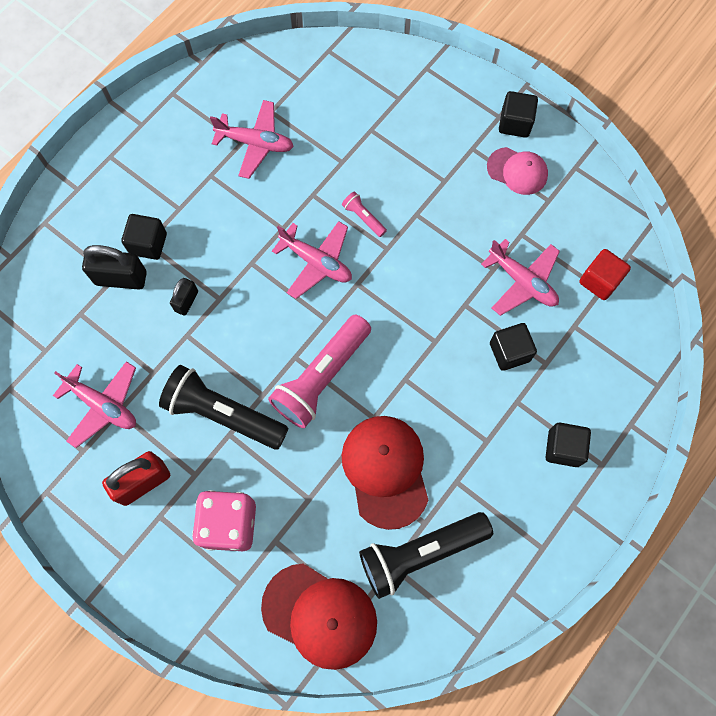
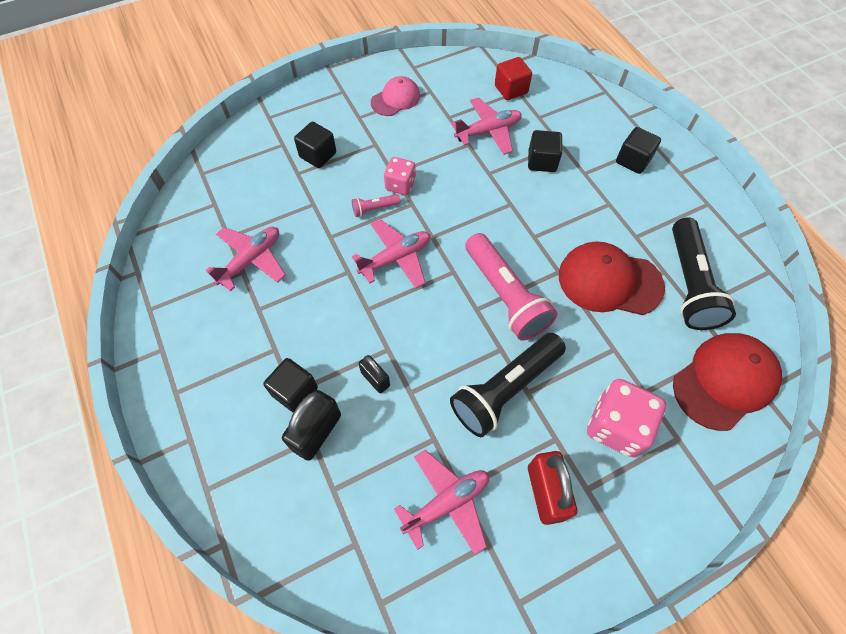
camera: 65 degrees left, 10 degrees down
black cube [499,91,538,138] -> black cube moved to [294,122,336,168]
none -> pink dice [384,157,416,195]

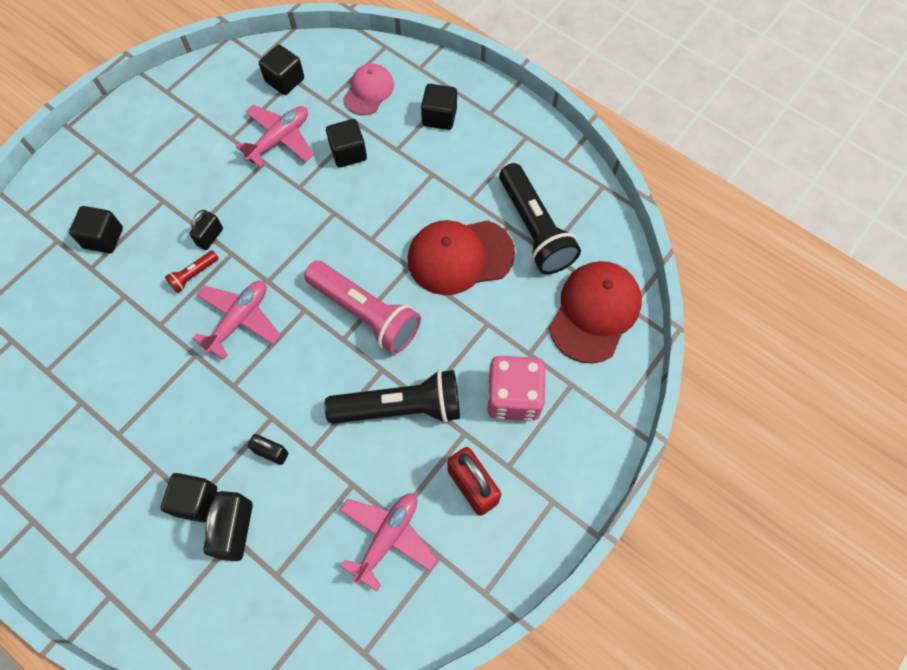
camera: 25 degrees left, 5 degrees up
pink plane [205,227,286,291] -> none
pink flashlight [352,194,401,217] -> red flashlight [165,250,219,293]
pink cap [371,76,420,116] -> pink cap moved to [343,63,394,115]
pink dice [384,157,416,195] -> black padlock [189,210,223,250]
black flashlight [450,333,566,437] -> black flashlight turned 120 degrees counterclockwise [325,370,460,424]
red cube [495,57,532,100] -> black cube [259,45,304,95]

